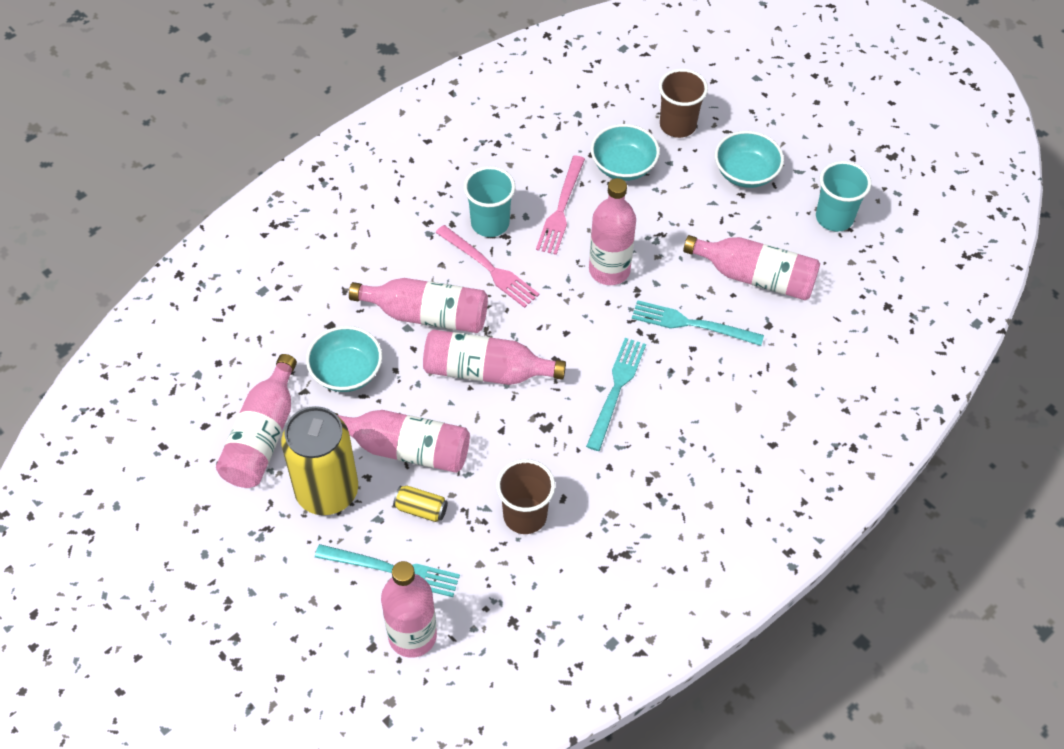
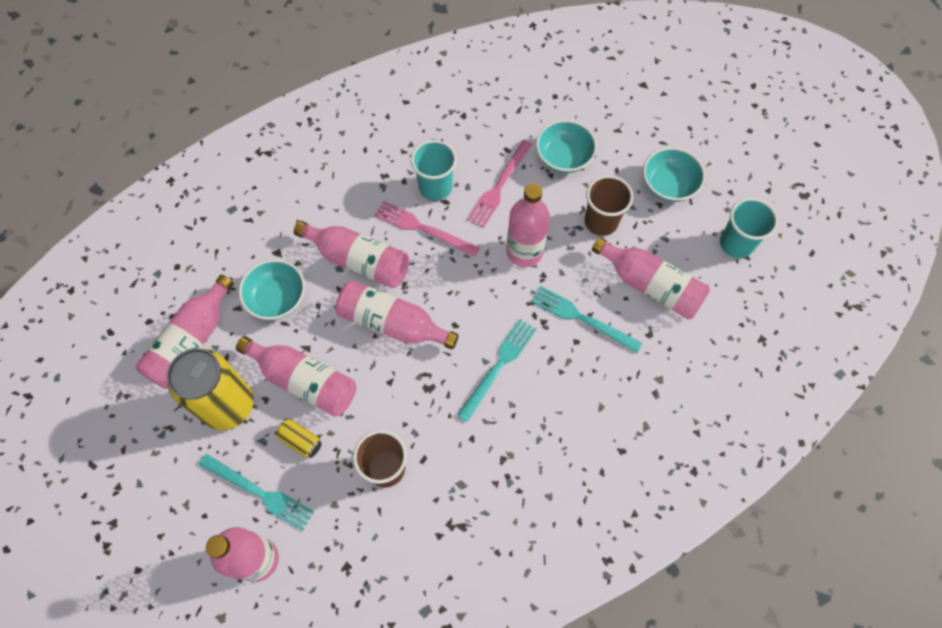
camera: 15 degrees right, 10 degrees up
pink fork [436,225,540,308] -> pink fork turned 150 degrees clockwise [374,201,479,257]
brown cup [659,69,708,138] -> brown cup moved to [585,175,633,236]

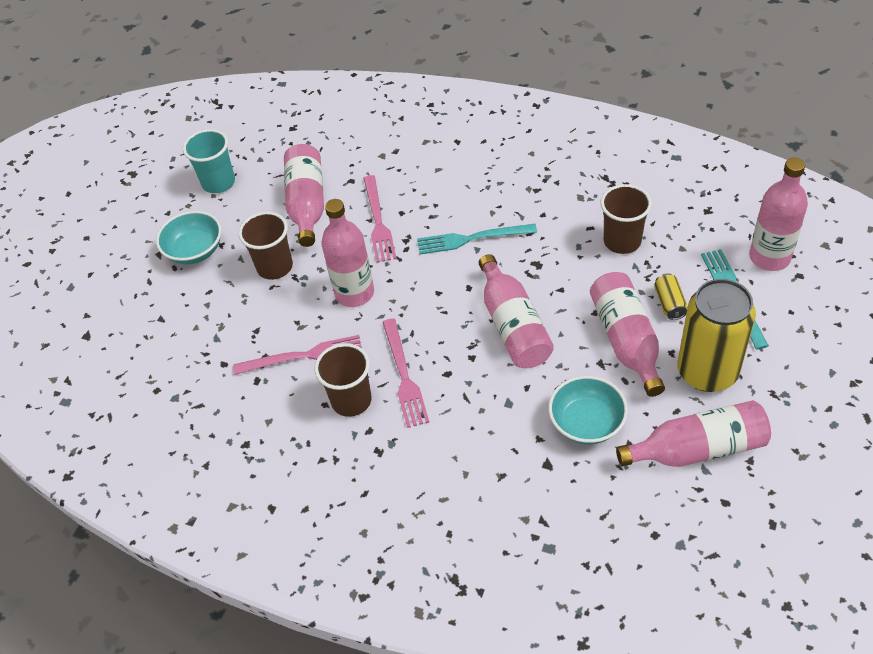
camera: 125 degrees left, 15 degrees down
pink bottle [294,221,409,288] -> none
turquoise cup [411,140,457,201] -> brown cup [315,343,372,417]
turquoise fork [531,286,643,353] -> pink fork [363,175,397,263]
turquoise bowl [536,120,597,173] -> none

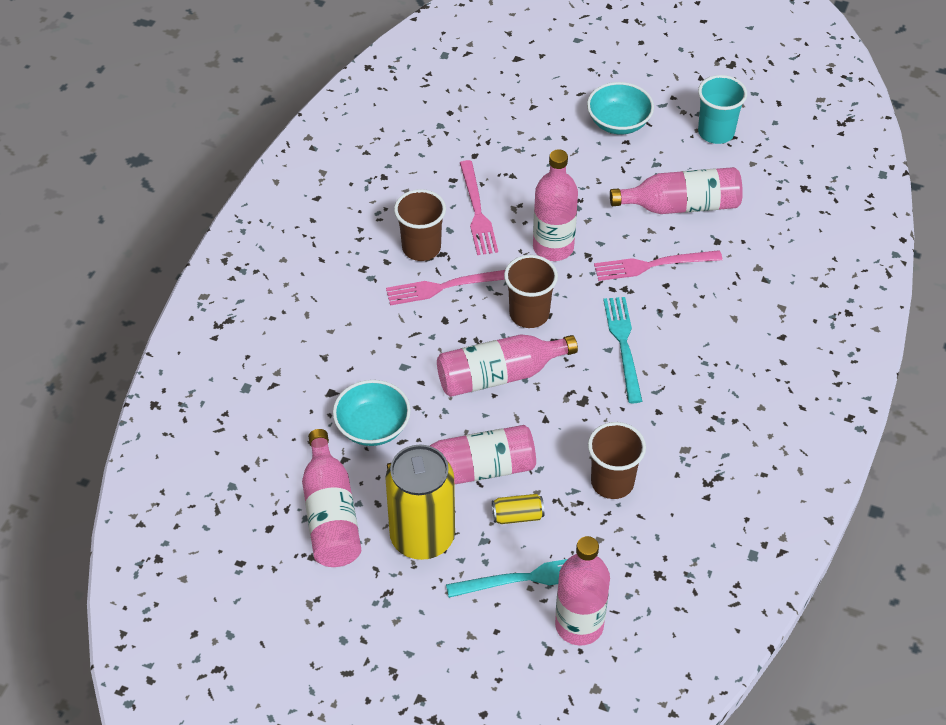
camera: 85 degrees right, 0 degrees up
brown cup [238,212,293,280] -> brown cup moved to [504,255,558,328]

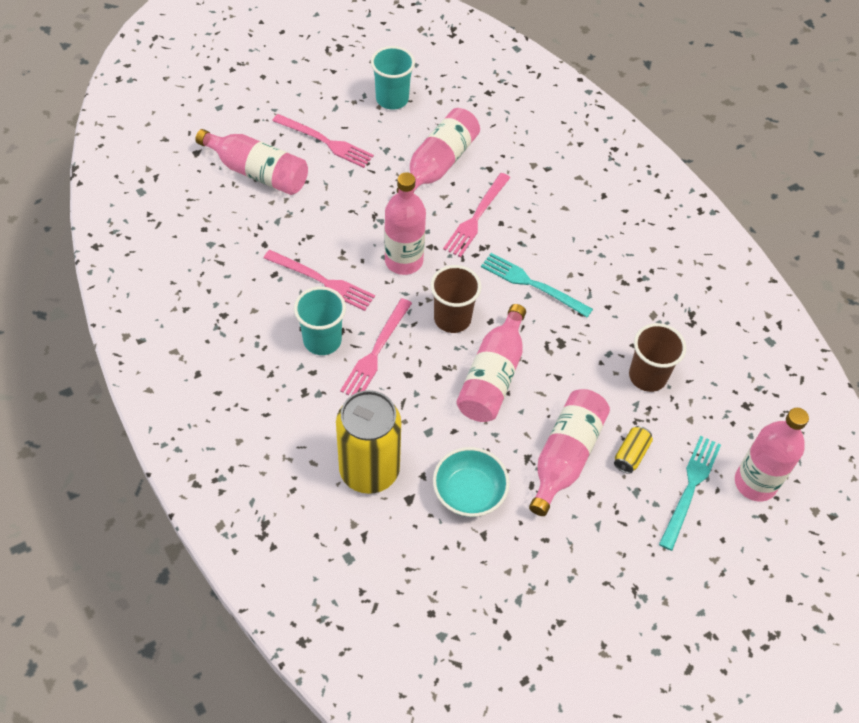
camera: 55 degrees left, 5 degrees up
pink bottle [302,429,361,567] -> pink bottle moved to [195,129,308,195]
yellow can [385,445,455,560] -> yellow can moved to [336,390,401,494]
brown cup [394,189,446,261] -> turquoise cup [294,286,346,355]
turquoise bowl [587,82,654,134] -> pink fork [272,114,374,168]

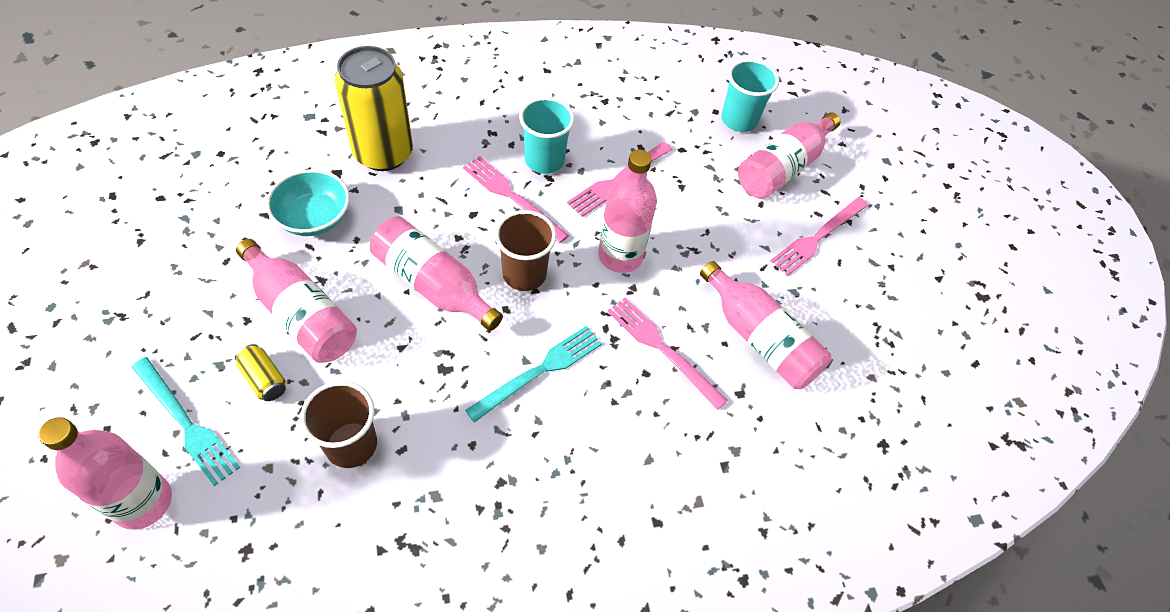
camera: 105 degrees right, 0 degrees up
turquoise cup [371,46,415,110] -> turquoise cup moved to [721,59,779,132]

